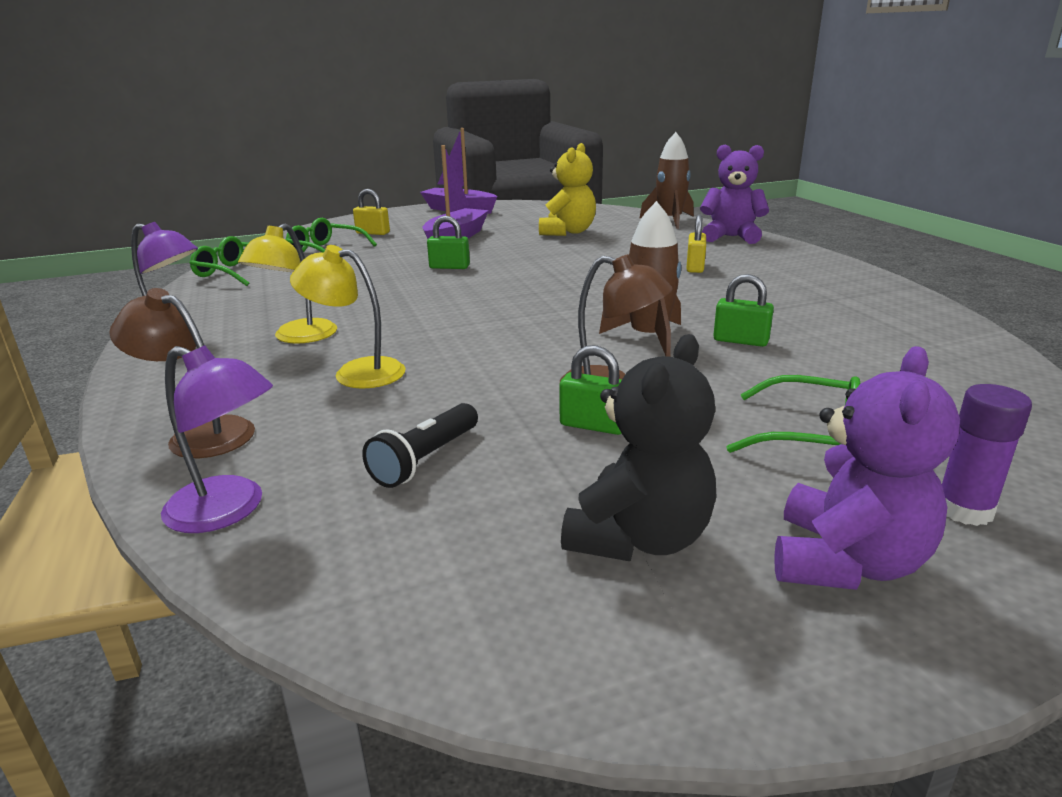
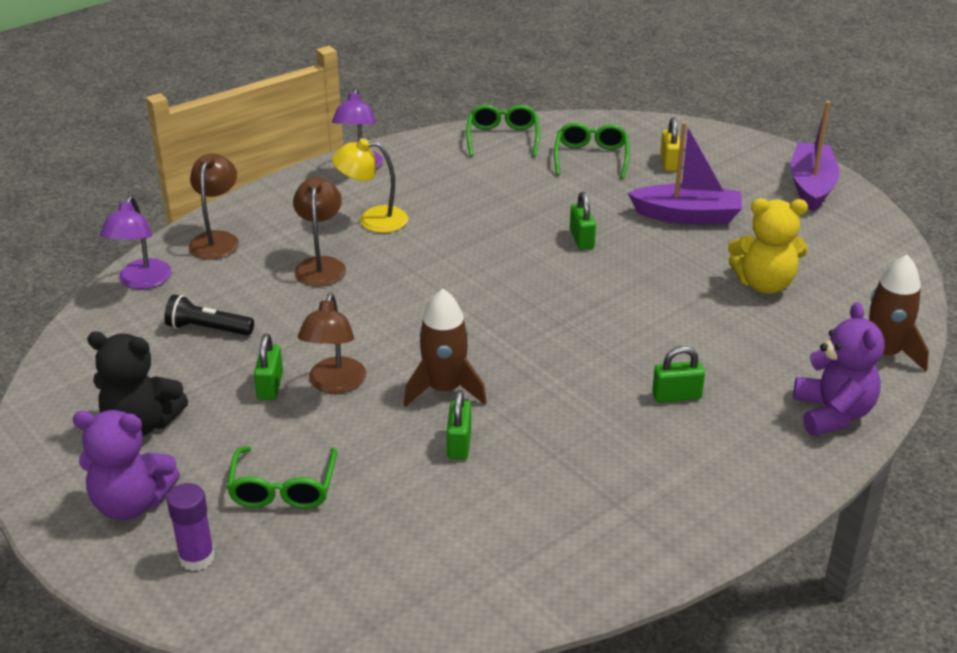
camera: 70 degrees right, 10 degrees up
yellow lamp [290,245,406,389] -> brown lamp [293,177,346,286]
yellow padlock [686,214,706,273] -> green padlock [652,346,705,402]

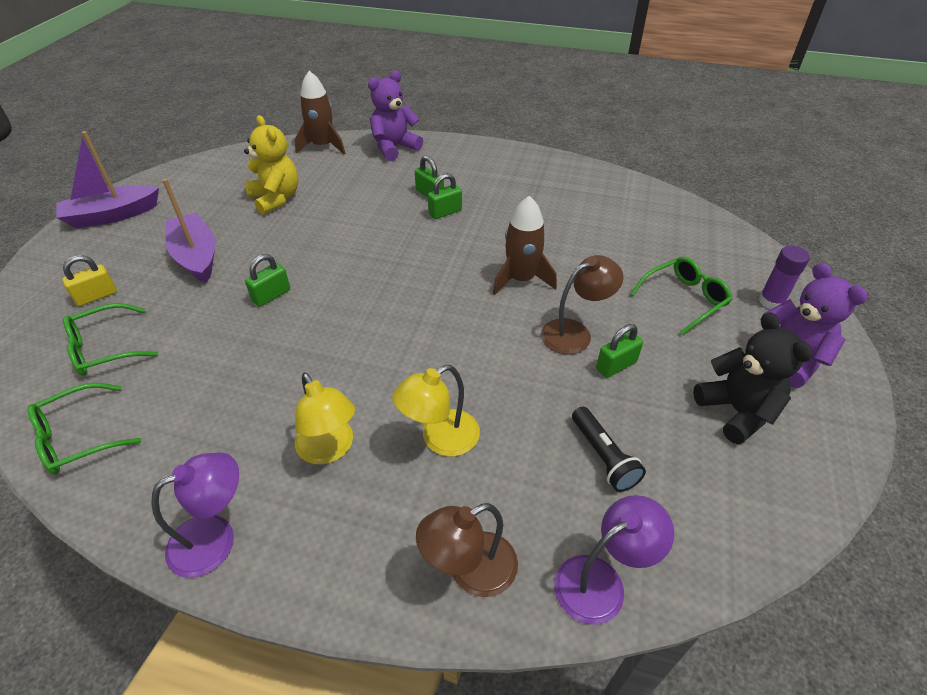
camera: 125 degrees left, 10 degrees up
brown lamp [293,177,346,286] -> yellow lamp [392,365,480,456]
green padlock [447,390,471,460] -> green padlock moved to [428,173,462,219]

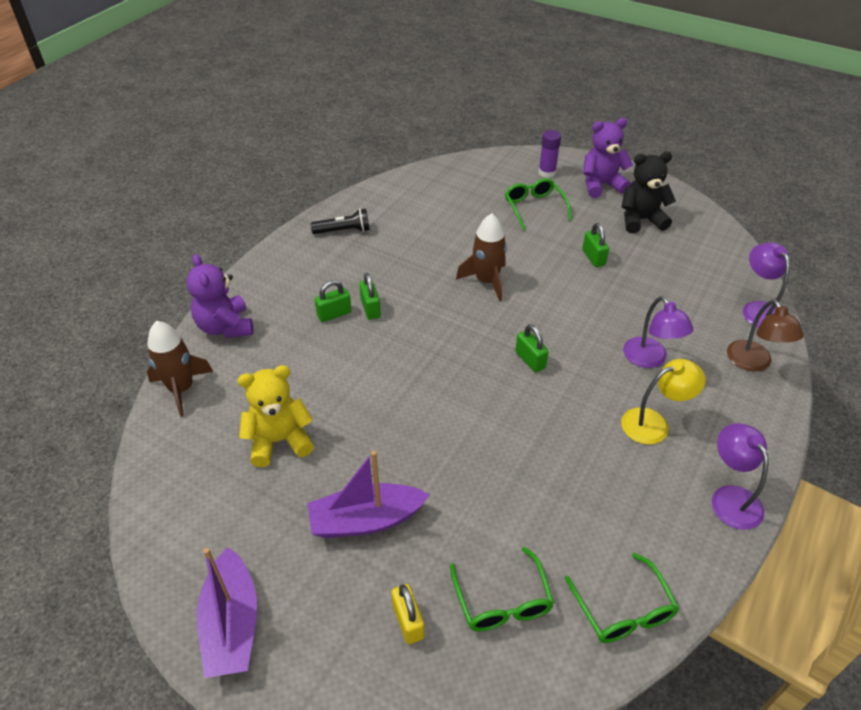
camera: 75 degrees left, 0 degrees up
green padlock [245,254,290,307] -> green padlock moved to [515,324,549,372]
yellow lamp [392,365,480,456] -> purple lamp [623,296,694,368]
brown lamp [541,255,624,355] -> none
black flashlight [572,407,646,492] -> black flashlight moved to [311,209,370,234]

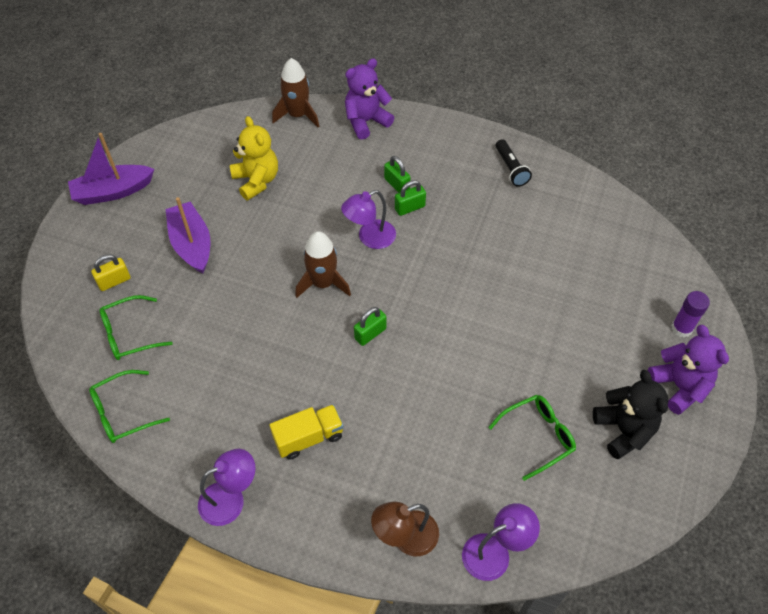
camera: 80 degrees right, 10 degrees up
brown rocket [456,213,507,302] -> brown rocket moved to [295,231,351,298]
green glasses [505,178,572,230] -> green glasses moved to [488,395,576,481]
green padlock [582,223,609,267] -> none
yellow lamp [621,359,706,445] -> yellow truck [270,404,344,460]
purple lamp [623,296,694,368] -> purple lamp moved to [341,190,396,249]

